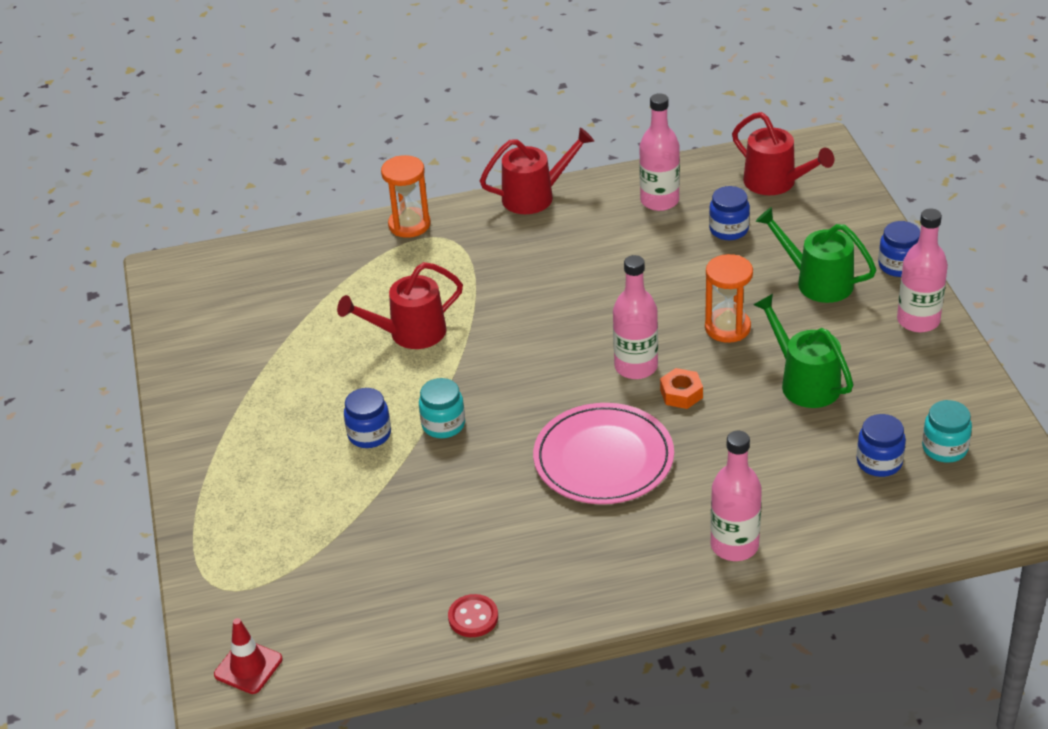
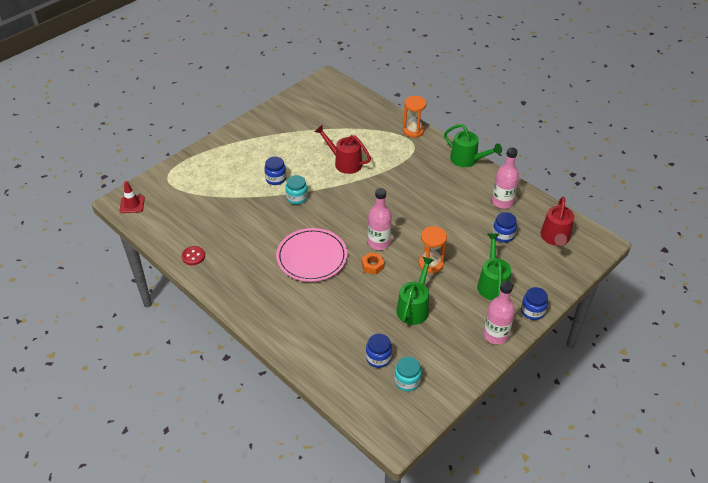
camera: 55 degrees right, 5 degrees up
red watering can [480,127,594,214] -> green watering can [444,124,502,167]
pink bottle [710,431,762,561] -> none

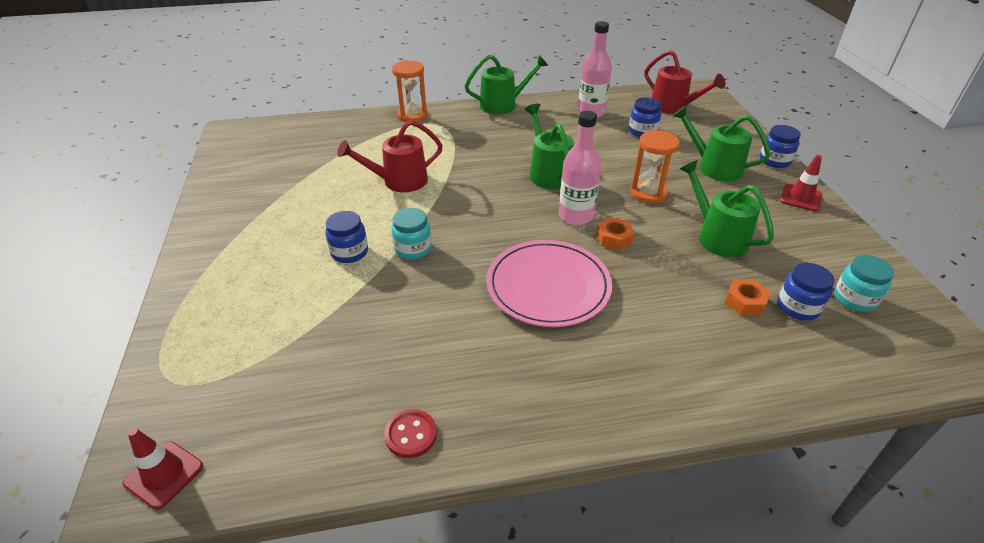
camera: 55 degrees left, 5 degrees down
pink bottle [484,281,515,345] -> red traffic cone [780,155,822,212]
none -> green watering can [524,104,574,189]
none -> orange nut [725,279,770,316]

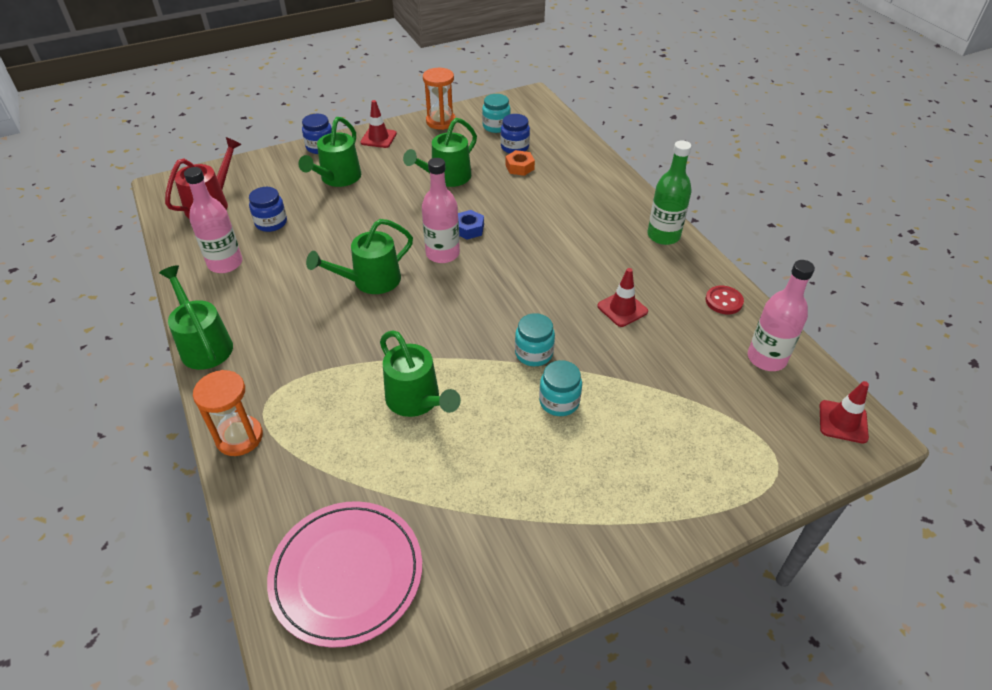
camera: 105 degrees left, 5 degrees up
blue jar [325,211,368,263] -> turquoise jar [539,360,582,416]
red watering can [337,120,443,192] -> green watering can [380,330,461,417]
pink plate [486,240,612,327] -> pink plate moved to [267,501,422,648]
orange nut [596,217,635,251] -> blue nut [458,210,484,240]
orange hourglass [630,130,680,204] -> orange hourglass moved to [423,68,456,130]
none -> red traffic cone [597,268,648,327]
none -> green bottle [647,141,692,245]
none -> pink bottle [748,260,815,371]

